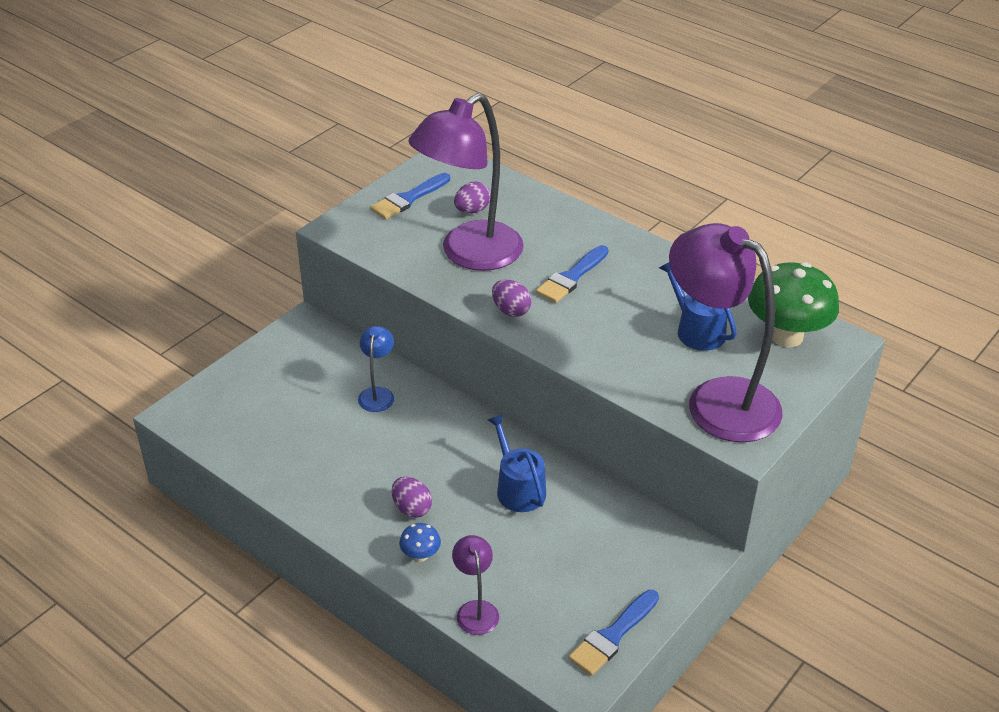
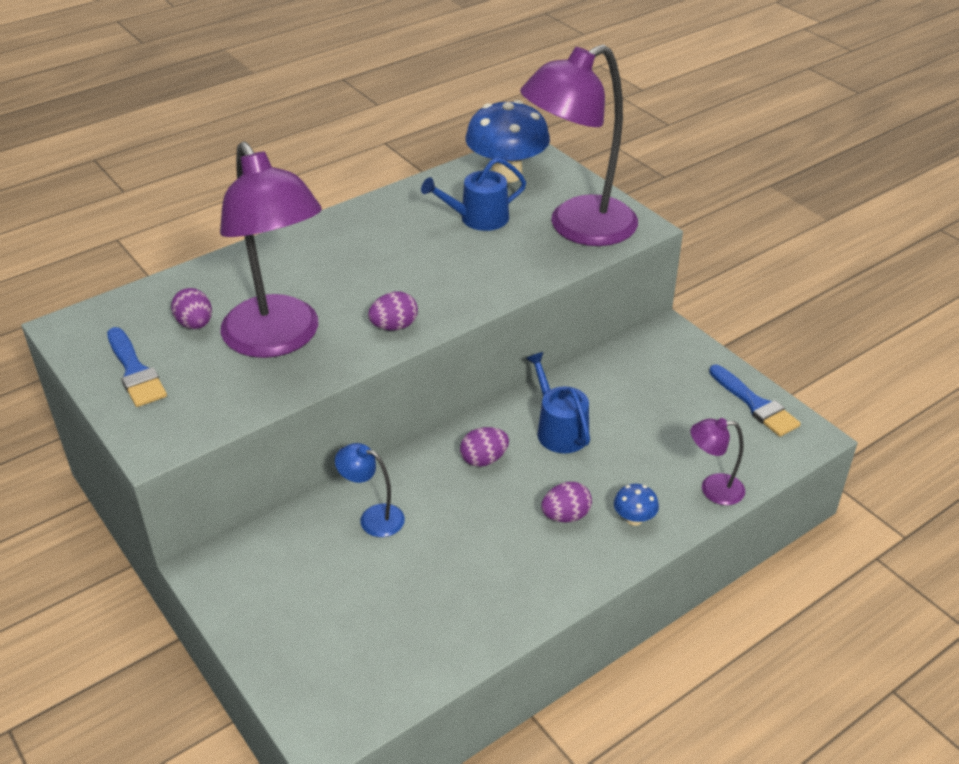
camera: 75 degrees left, 0 degrees up
blue watering can [488,414,546,512] -> blue watering can turned 75 degrees clockwise [526,352,590,453]
blue brush [536,245,608,303] -> none
green mushroom [748,262,839,347] -> blue mushroom [465,100,550,183]
none -> purple egg [460,427,509,467]

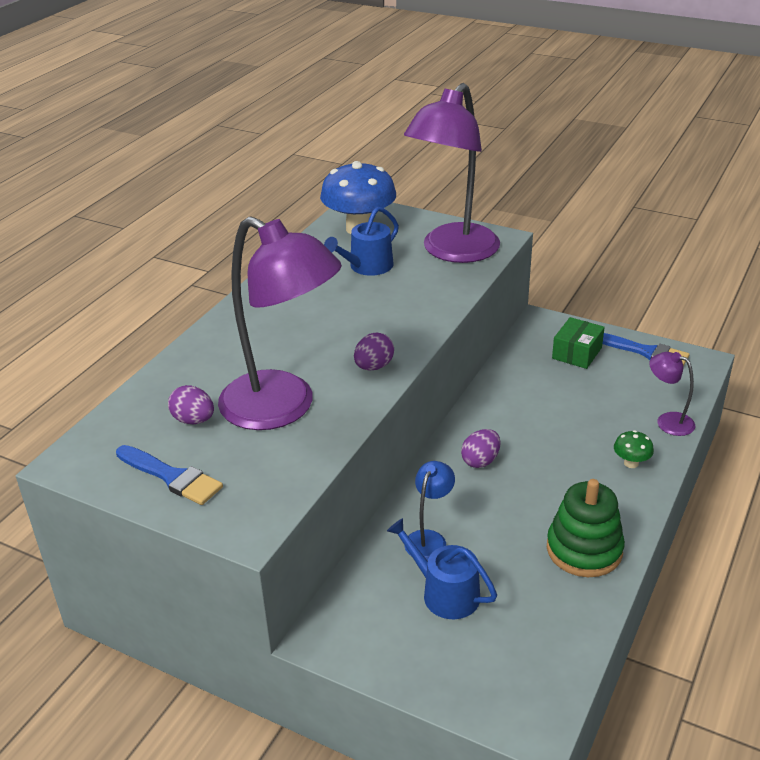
camera: 25 degrees left, 5 degrees down
blue lamp [335,443,405,537] -> blue lamp turned 120 degrees clockwise [404,461,455,561]
blue watering can [526,352,590,453] -> blue watering can moved to [387,518,497,619]
purple egg [541,482,592,523] -> none
blue mushroom [614,484,659,526] -> green mushroom [614,430,654,468]
purple lamp [691,418,745,505] -> purple lamp turned 60 degrees clockwise [649,352,695,436]
none -> green stacking toy [547,479,625,577]
none -> green box [552,317,605,369]

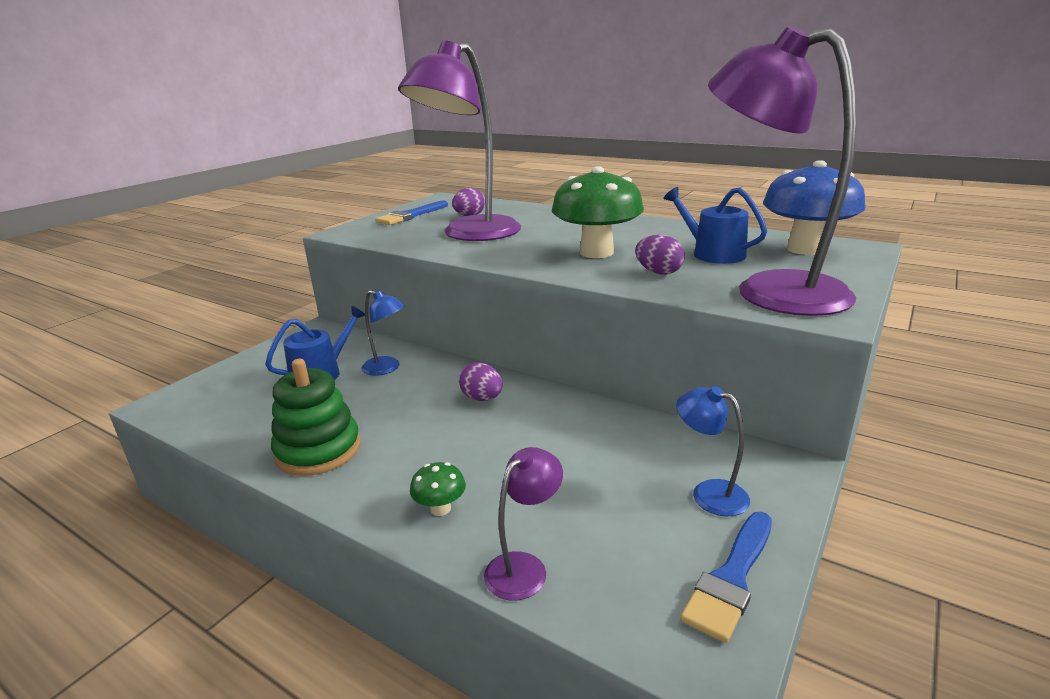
camera: 95 degrees right, 10 degrees down
purple egg [354,333,394,371] -> purple egg moved to [635,235,685,275]
green box [552,317,605,369] -> blue lamp [676,386,750,516]
none -> green mushroom [552,166,644,258]

